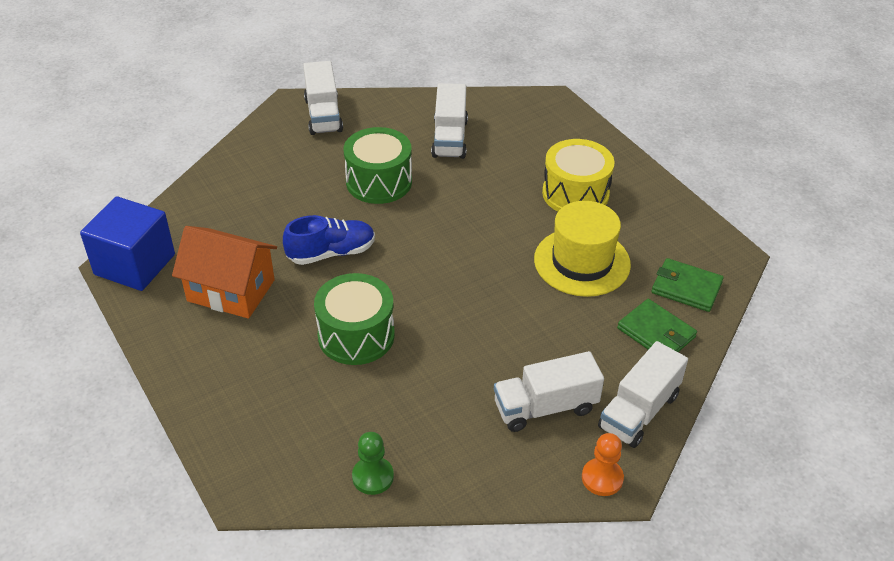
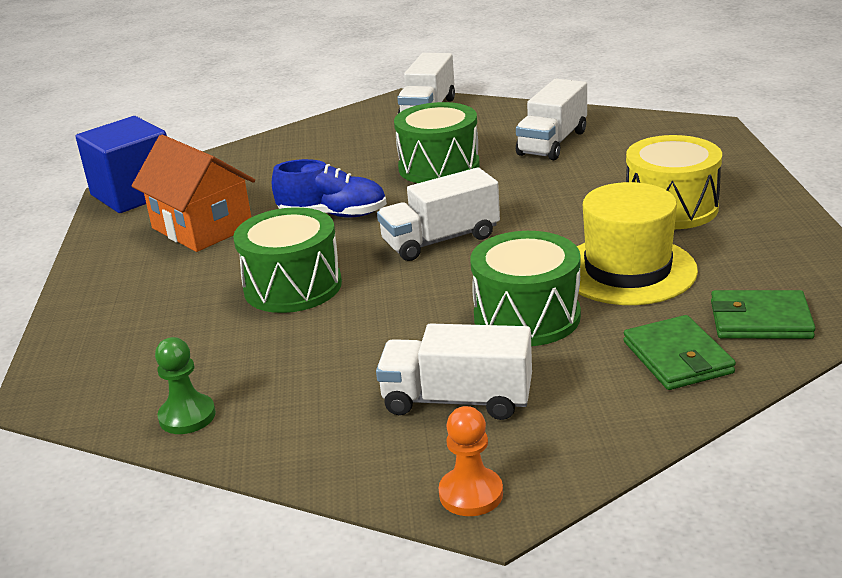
camera: 30 degrees right, 15 degrees down
white truck [598,341,688,448] -> white truck moved to [377,167,500,261]
green wallet [652,258,724,312] -> green wallet turned 45 degrees counterclockwise [711,290,815,339]
none -> green drum [470,231,581,346]

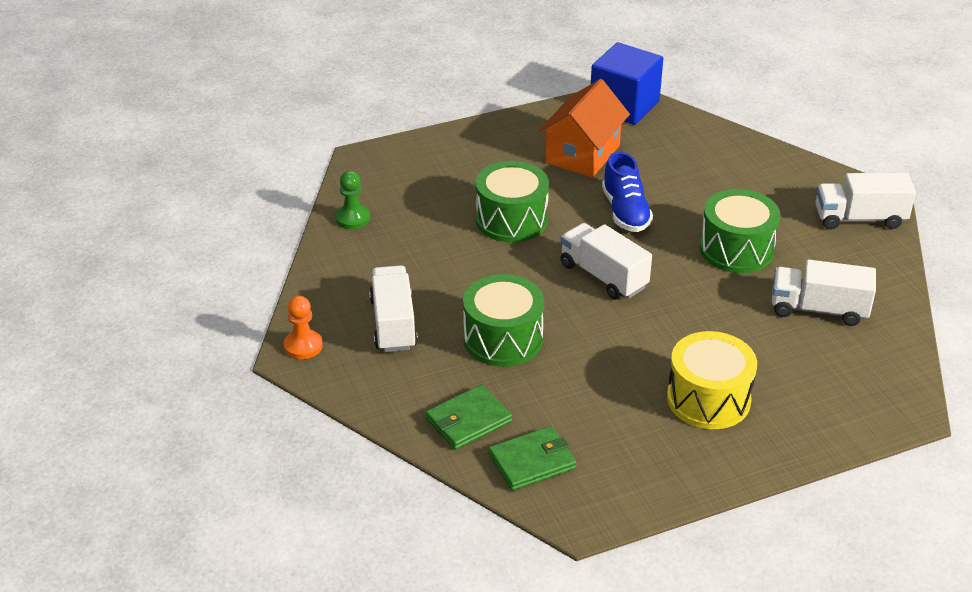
camera: 70 degrees right, 10 degrees up
yellow hat [577,182,698,305] -> none
green wallet [711,290,815,339] -> green wallet turned 75 degrees clockwise [488,426,577,491]

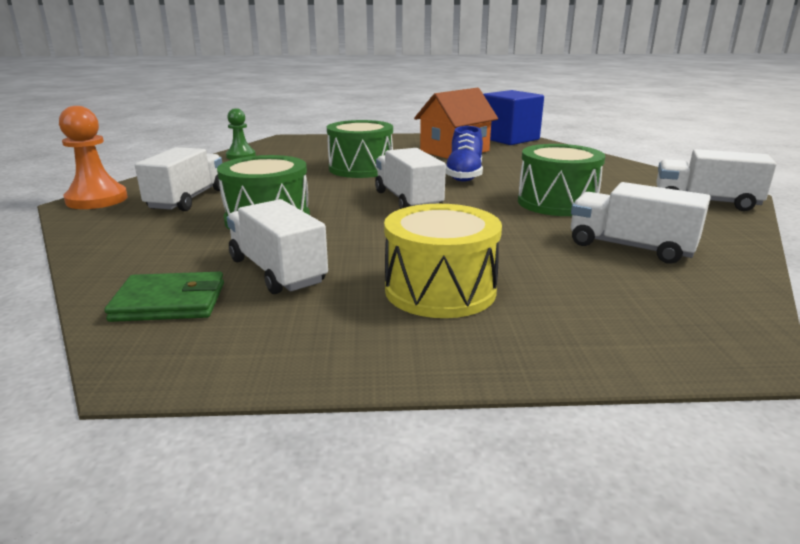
camera: 20 degrees right, 15 degrees down
orange pawn [284,296,323,359] -> orange pawn [59,106,128,209], size x1.53
green wallet [425,384,512,450] -> none
none -> white truck [227,199,328,294]

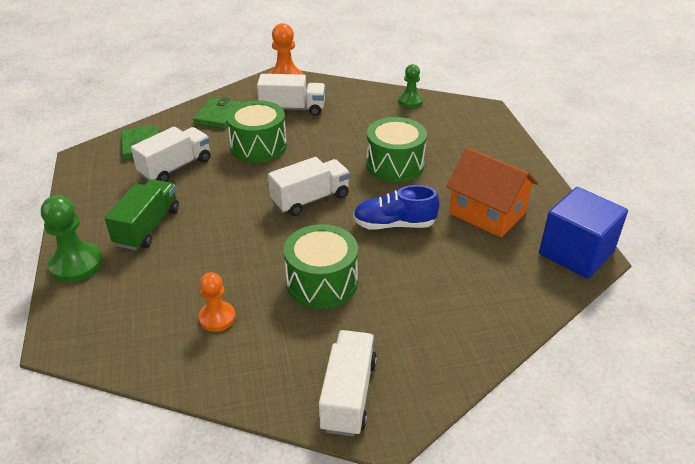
camera: 80 degrees right, 15 degrees up
yellow drum [384,204,502,318] -> green truck [105,179,179,250]
white truck [571,182,711,264] -> orange pawn [198,272,236,332]
none -> green pawn [41,195,103,283]
none -> green wallet [193,97,241,129]

